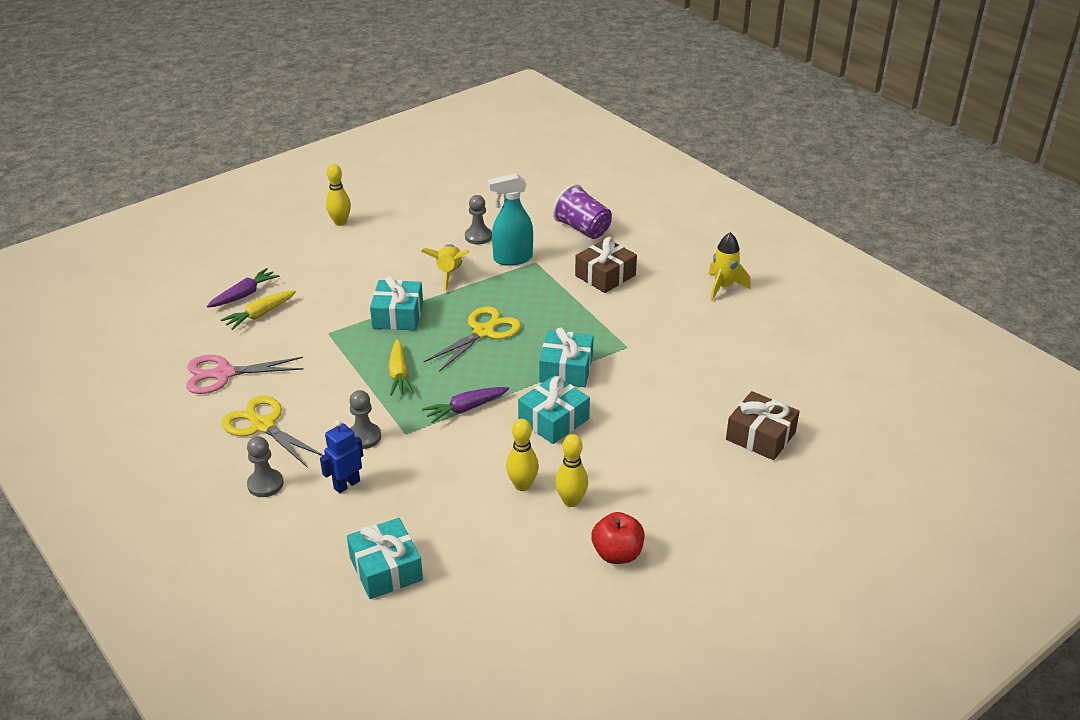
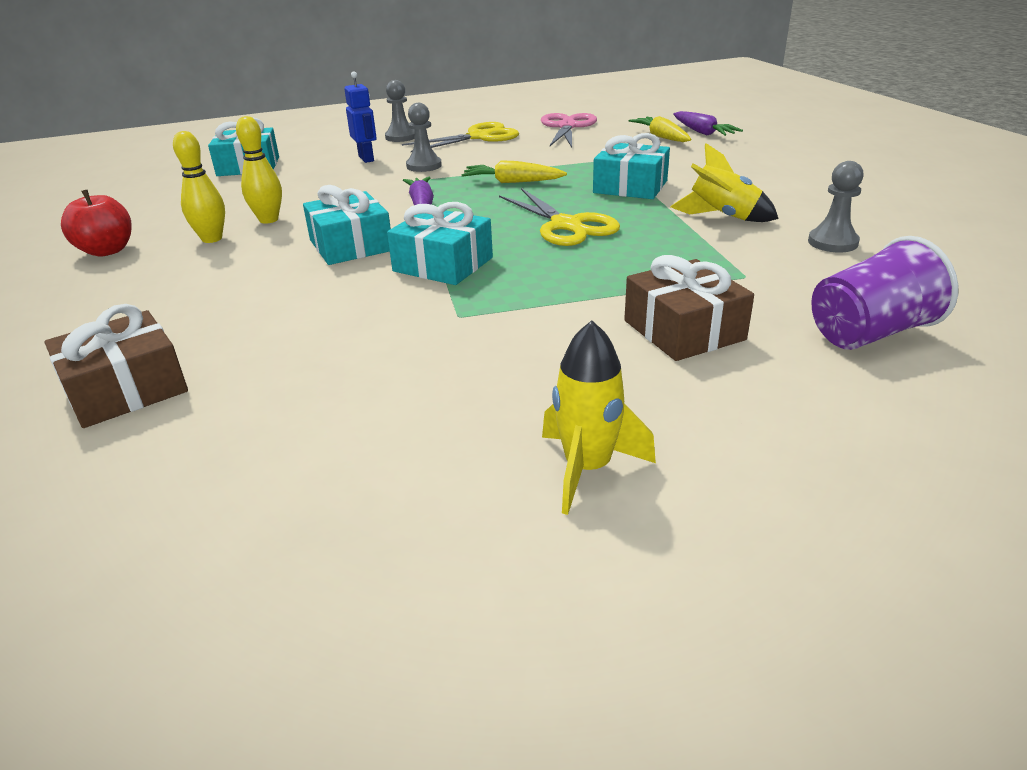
camera: 110 degrees right, 5 degrees down
yellow bowling pin [326,164,351,226] -> none
turquoise spray bottle [488,173,533,266] -> none

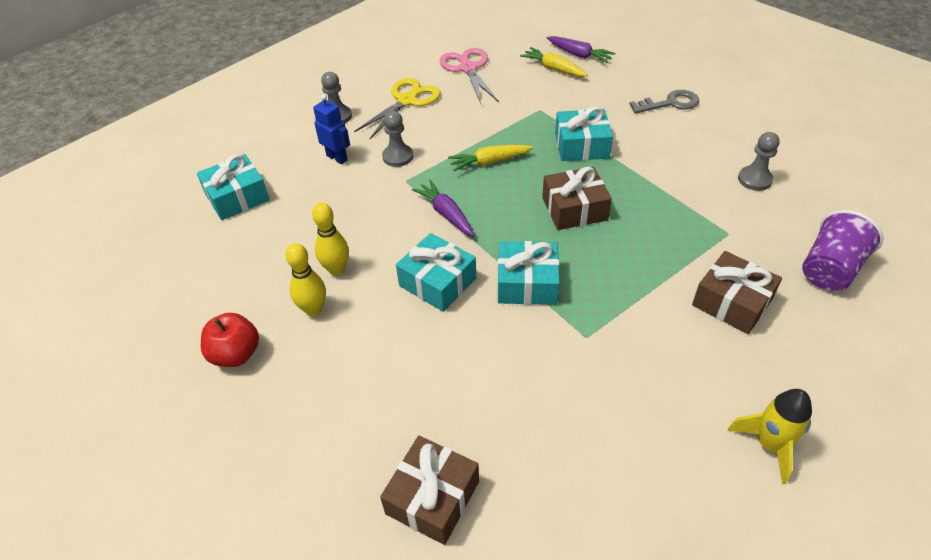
camera: 25 degrees left, 15 degrees up
yellow scissors [499,188,620,246] -> brown gift [542,167,612,230]
yellow rocket [670,143,779,222] -> none
none -> grey key [629,90,699,113]

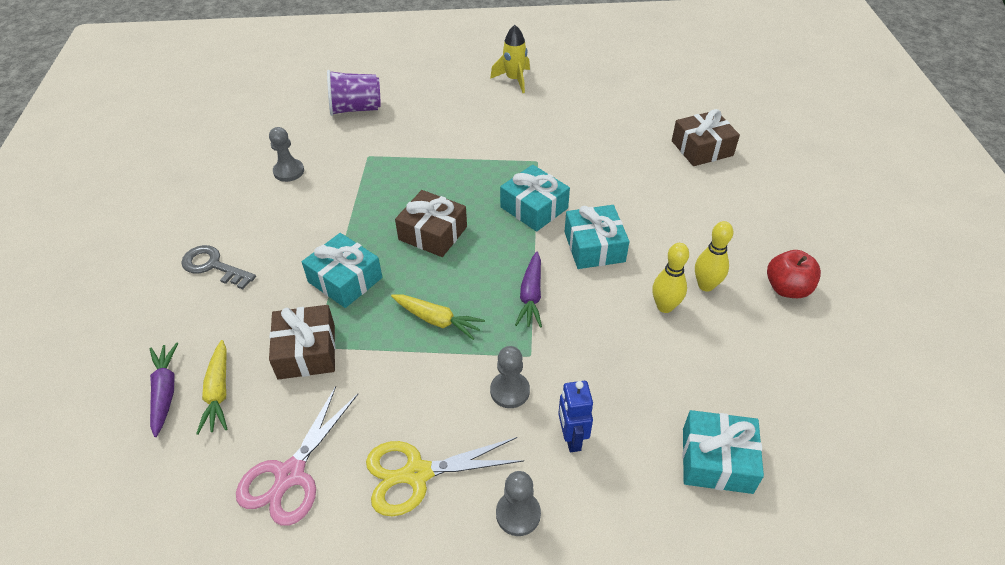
camera: 140 degrees left, 0 degrees up
brown gift [692,251,782,334] -> brown gift moved to [269,305,335,380]

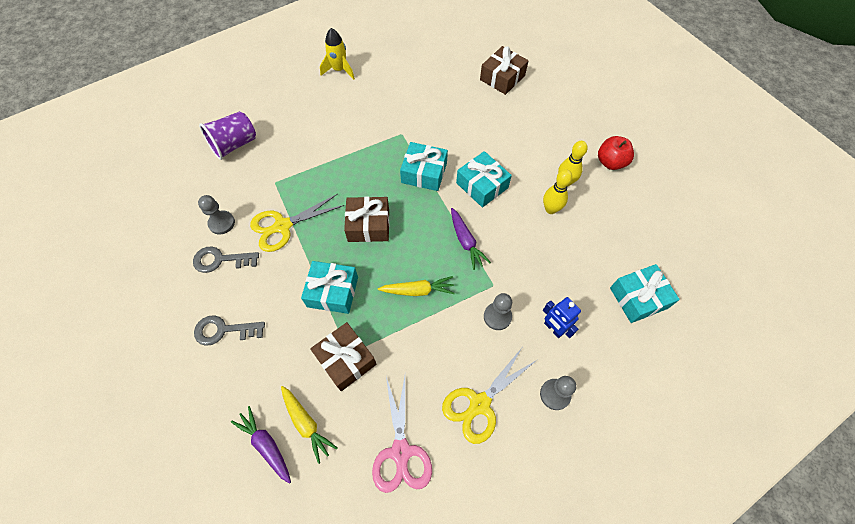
camera: 30 degrees left, 15 degrees up
none -> grey key [193,246,259,273]
none -> yellow scissors [250,194,344,252]

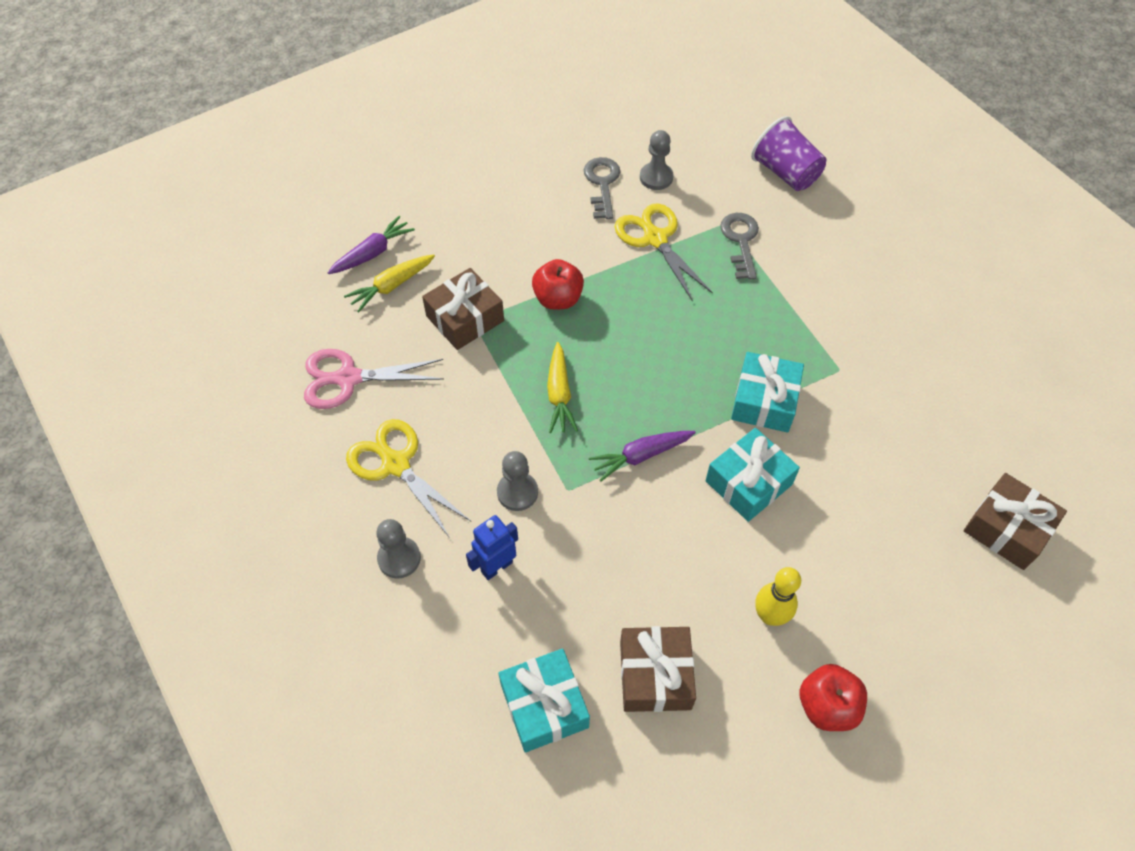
camera: 90 degrees right, 5 degrees down
grey key [194,315,265,346] -> grey key moved to [720,213,759,279]
turquoise gift [301,261,358,314] -> red apple [532,259,584,310]
yellow rocket [320,28,355,80] -> none
brown gift [344,197,389,242] -> brown gift moved to [620,626,696,712]
yellow bowling pin [543,169,572,214] -> none

